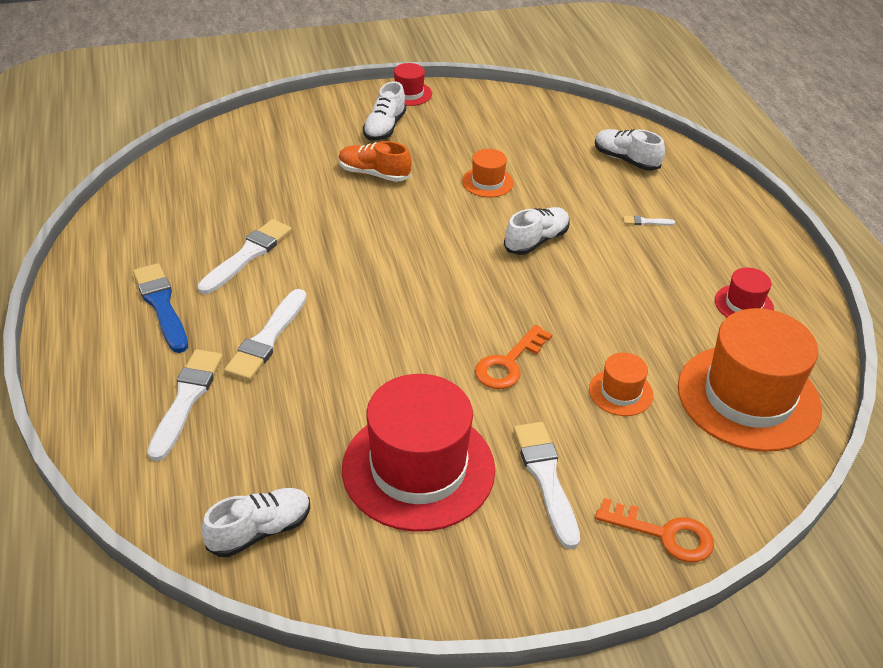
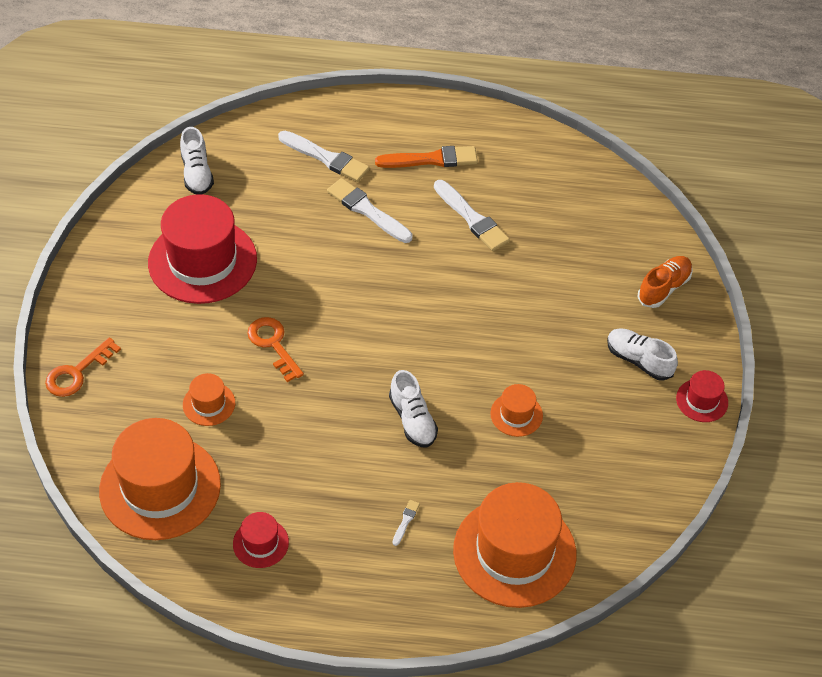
camera: 110 degrees right, 10 degrees up
blue brush [133,263,188,353] -> orange brush [375,146,478,168]
orange shoe [338,141,412,182] -> orange shoe moved to [638,256,693,308]
white brush [514,422,580,549] -> none
white shoe [595,129,665,171] -> orange hat [453,482,576,608]

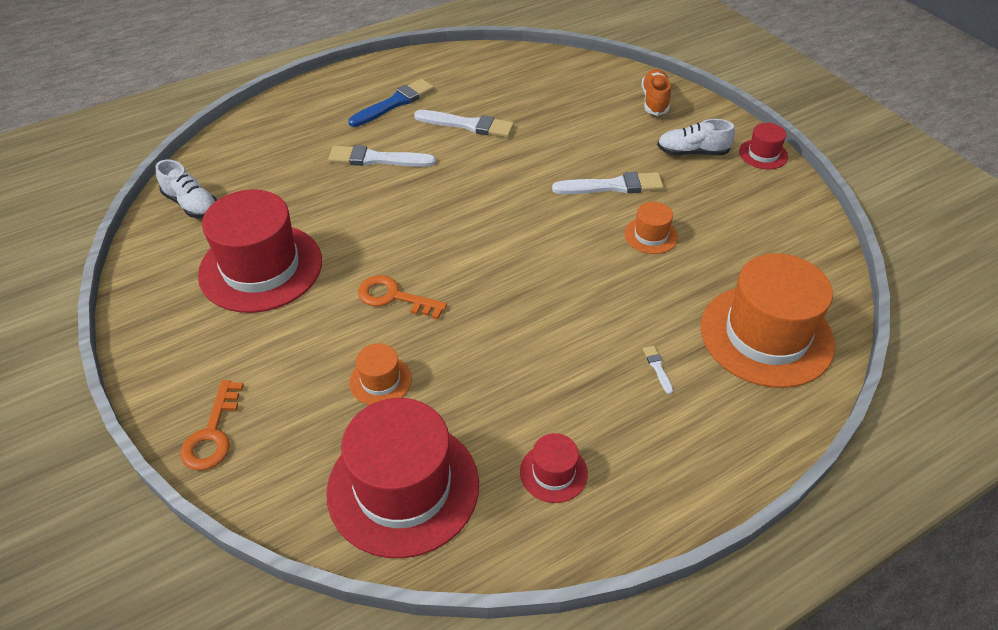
camera: 35 degrees left, 5 degrees down
orange hat [99,418,221,540] -> red hat [326,398,479,558]
white brush [278,131,370,182] -> white brush moved to [552,172,664,194]
orange brush [375,146,478,168] -> blue brush [348,79,434,127]
white shoe [389,370,438,448] -> none

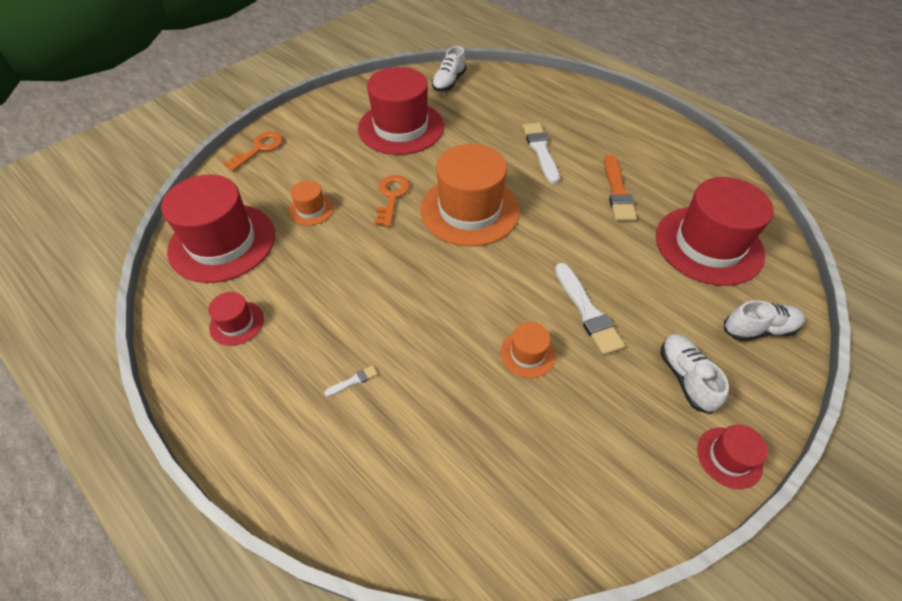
camera: 75 degrees right, 5 degrees up
orange key [180,380,244,471] -> orange key turned 135 degrees clockwise [223,132,283,171]
blue brush [348,79,434,127] -> none
white brush [414,110,514,138] -> orange brush [604,154,637,221]
orange shoe [642,69,671,116] -> white shoe [724,300,805,341]
orange hat [701,253,835,388] -> orange hat moved to [420,144,520,247]
none -> red hat [656,177,774,286]

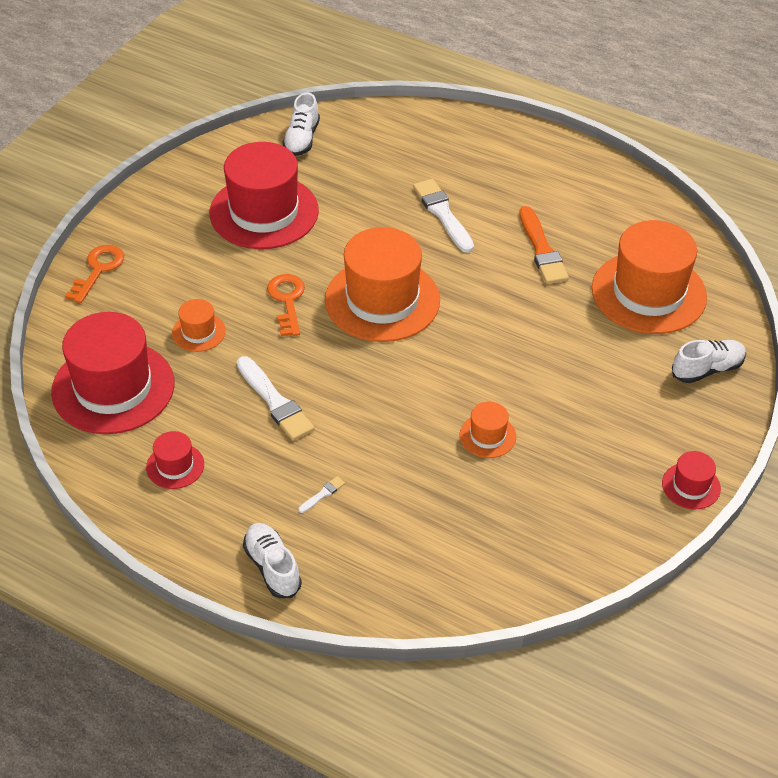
camera: 15 degrees left, 5 degrees down
white brush [555,263,625,355] -> white brush moved to [237,356,314,441]
red hat [656,177,774,286] -> orange hat [592,220,707,334]
white shoe [660,334,729,414] -> white shoe moved to [243,523,302,598]

